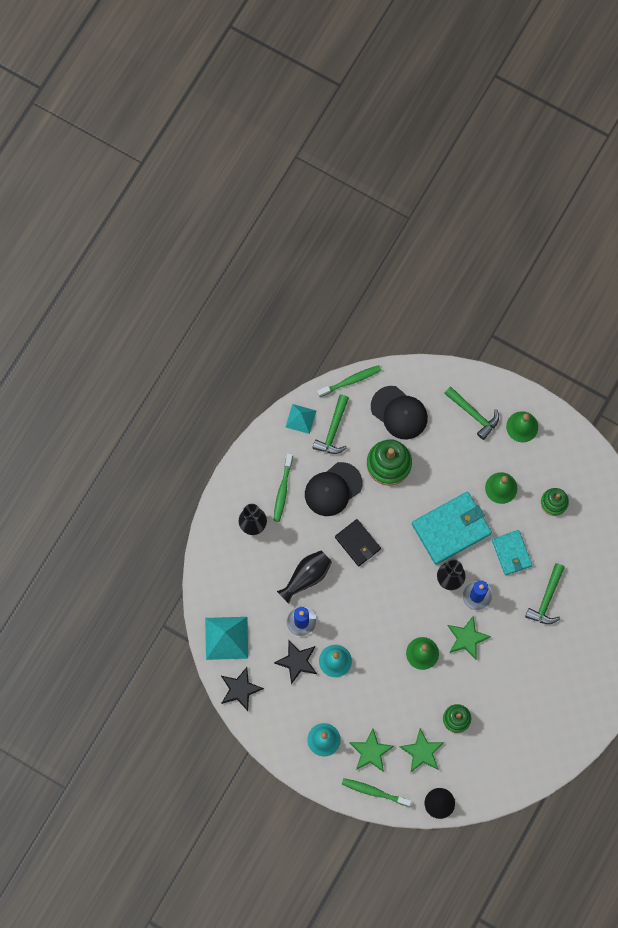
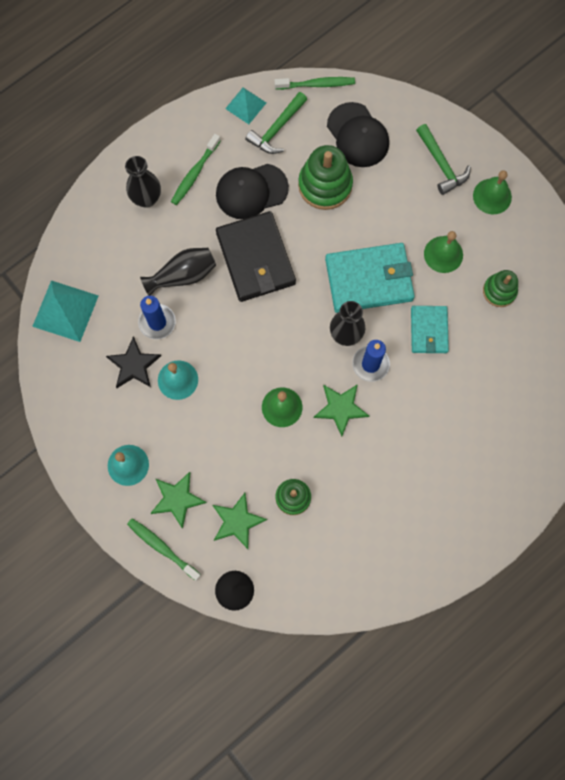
camera: 20 degrees right, 0 degrees up
black star [221,667,264,711] -> none
black wallet [335,519,381,566] -> black wallet [216,211,296,302], size x1.69
green hammer [525,563,565,624] -> none

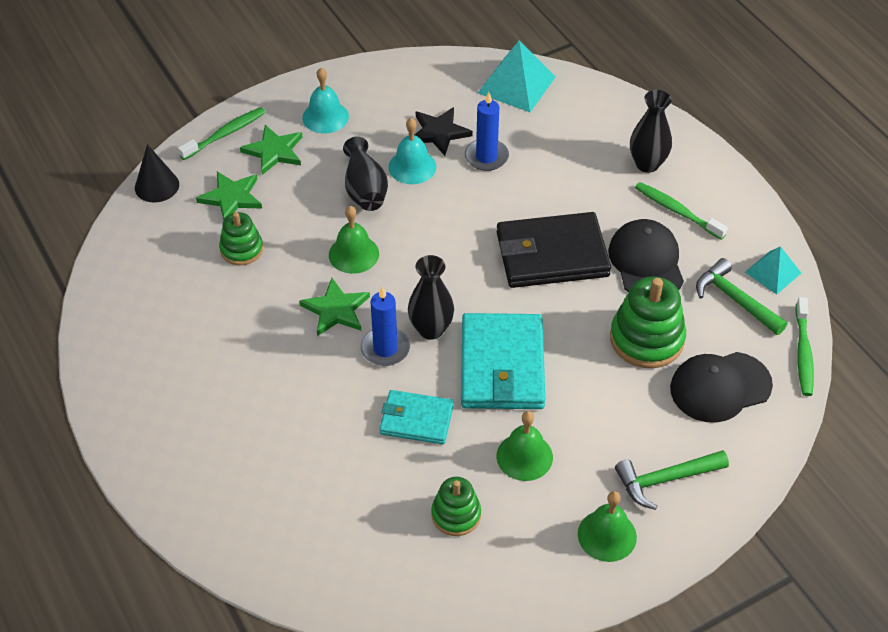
camera: 100 degrees right, 25 degrees down
black vase [140,248,216,296] -> black vase moved to [343,137,388,211]

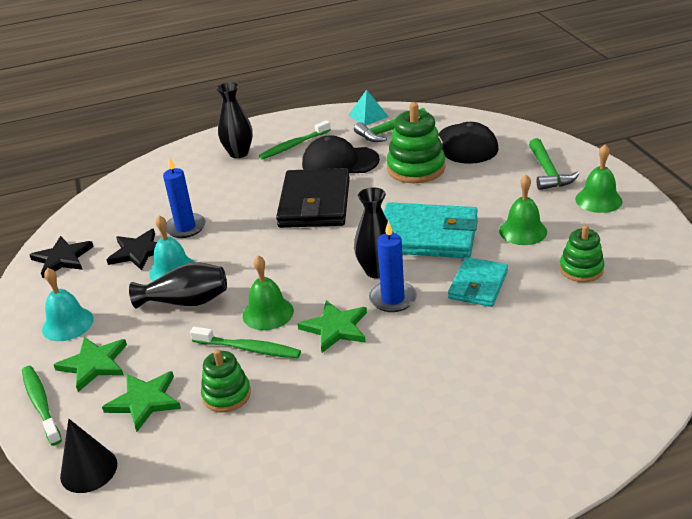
camera: 75 degrees left, 15 degrees down
turquoise pyramid [478,40,555,112] -> none
green toothbrush [795,297,814,396] -> green toothbrush moved to [190,327,301,358]
none -> black star [30,236,94,278]

